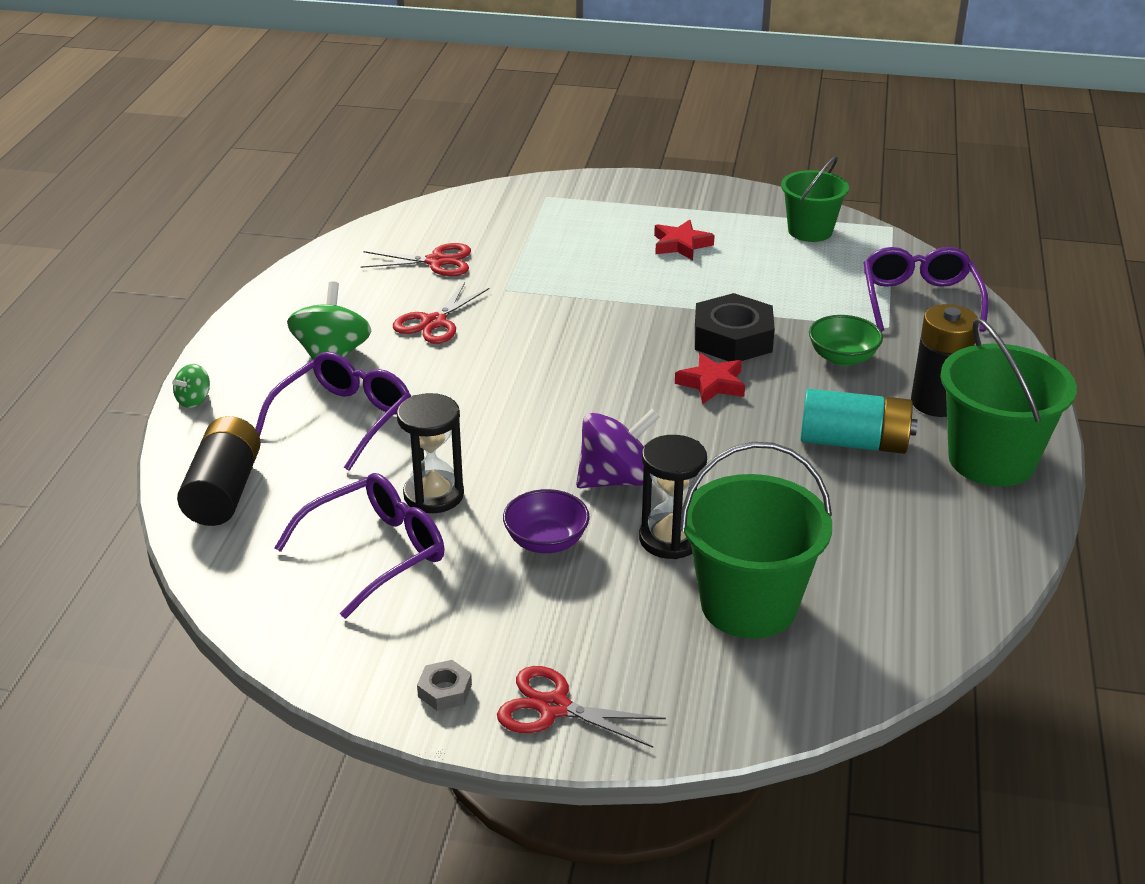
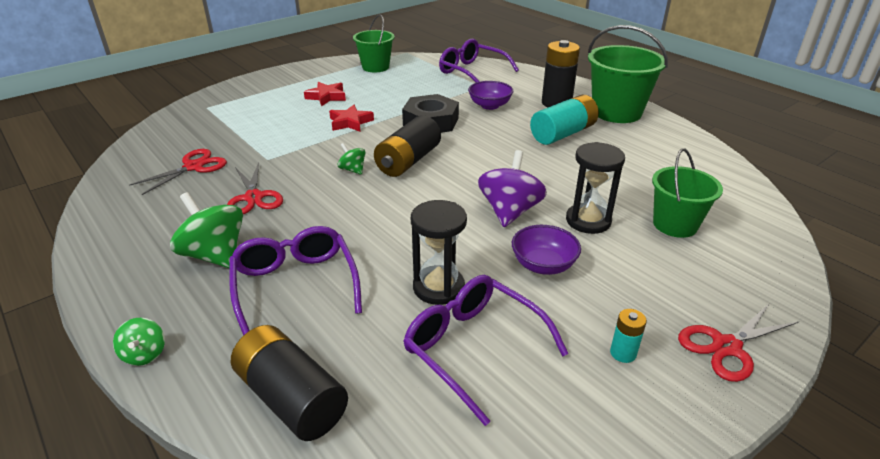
camera: 50 degrees left, 0 degrees up
purple glasses [274,473,445,619] -> purple glasses turned 45 degrees counterclockwise [403,275,569,426]
grey nut [417,660,472,711] -> none
red star [675,353,745,404] -> red star moved to [329,105,374,132]
green bucket [680,442,832,639] -> green bucket [652,148,723,238], size x0.65
green bowl [809,315,883,366] -> purple bowl [468,81,513,110]
none -> green spinning top [338,143,366,175]
none -> black battery [374,116,441,177]
none -> turquoise battery [610,309,647,363]

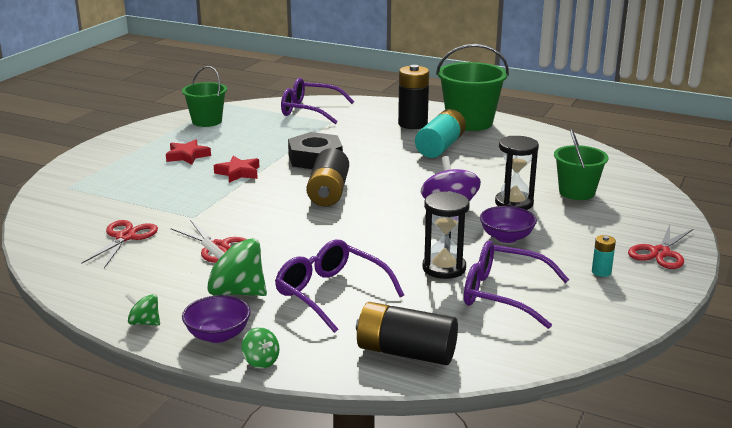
camera: 25 degrees left, 10 degrees down
green spinning top [338,143,366,175] -> green spinning top moved to [125,293,160,326]
purple bowl [468,81,513,110] -> purple bowl moved to [182,295,251,343]

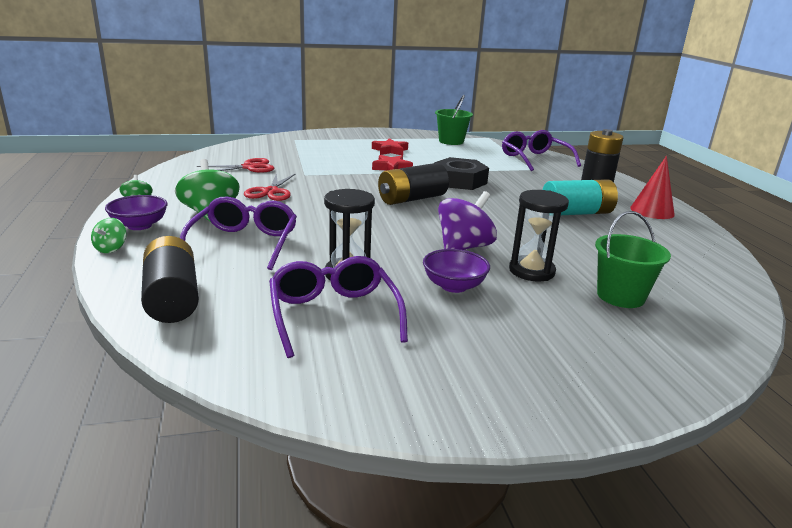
camera: 50 degrees right, 0 degrees up
green bucket [436,44,509,131] -> red cone [630,156,675,219]
turquoise battery [592,235,616,277] -> none
red scissors [628,224,693,269] -> none

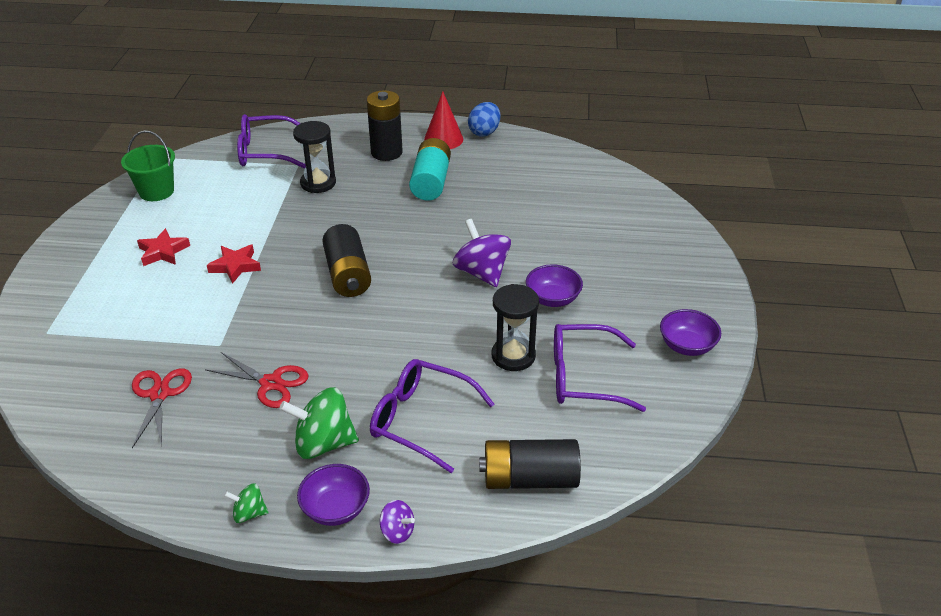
camera: 70 degrees left, 15 degrees up
green spinning top [91,218,126,253] -> purple spinning top [380,500,415,544]
black nut [434,157,489,190] -> none
black hourglass [509,190,569,281] -> black hourglass moved to [293,121,336,193]
green bucket [595,211,671,308] -> none
none -> blue egg [468,102,500,137]
none -> purple bowl [660,309,721,356]

